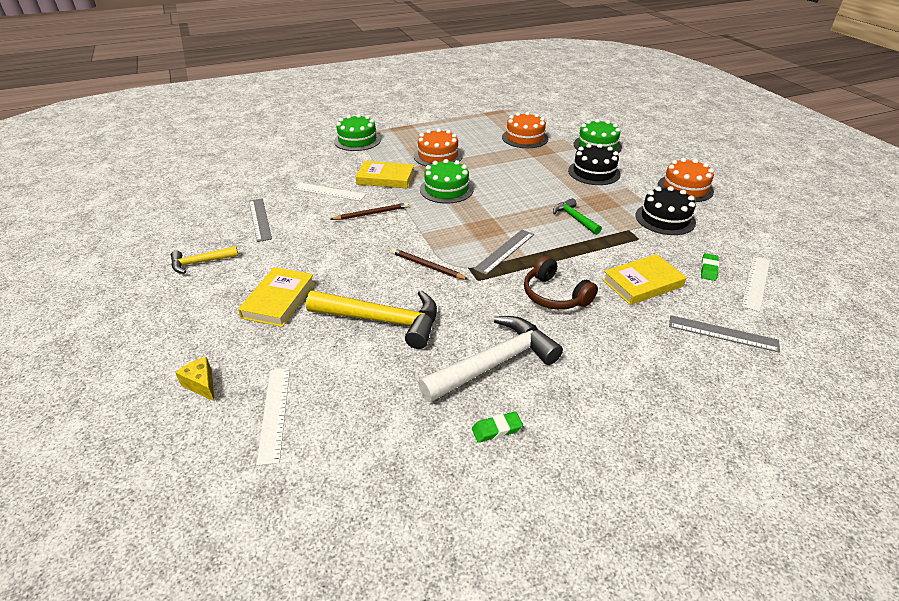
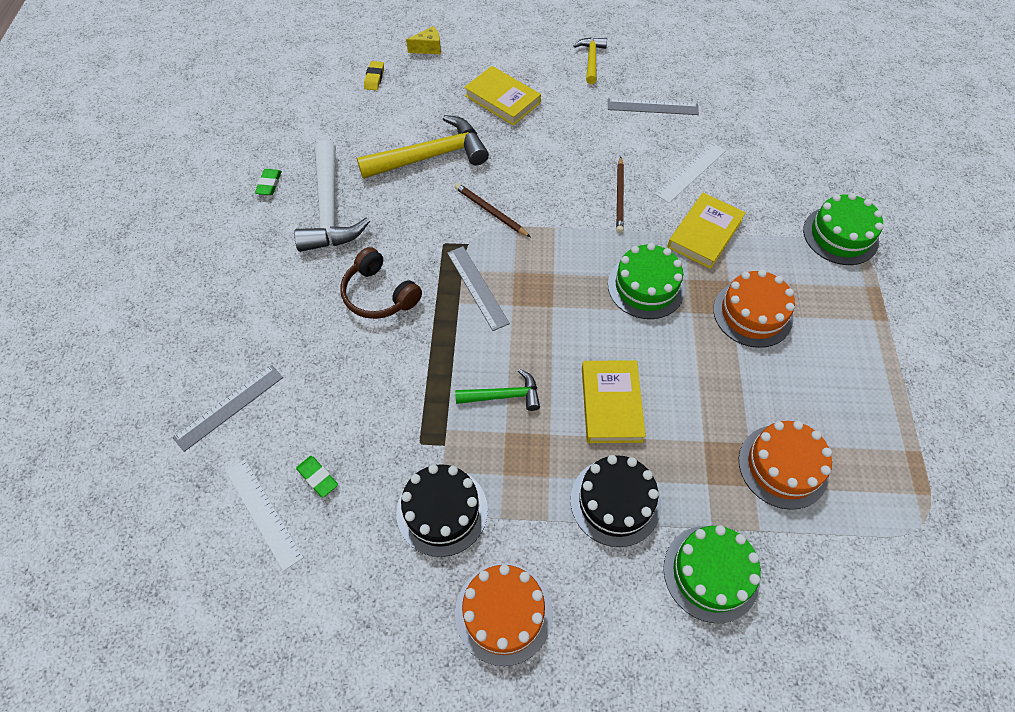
camera: 115 degrees right, 20 degrees up
white ruler [257,368,290,466] -> yellow eraser [364,61,384,90]
yellow hammer [306,290,437,349] -> yellow hammer turned 150 degrees counterclockwise [357,115,489,179]
brown pencil [391,248,469,280] -> brown pencil turned 105 degrees counterclockwise [455,183,531,237]
brown headphones [524,256,598,310] -> brown headphones turned 120 degrees counterclockwise [340,247,422,319]
yellow book [602,254,687,305] -> yellow book moved to [582,360,646,443]

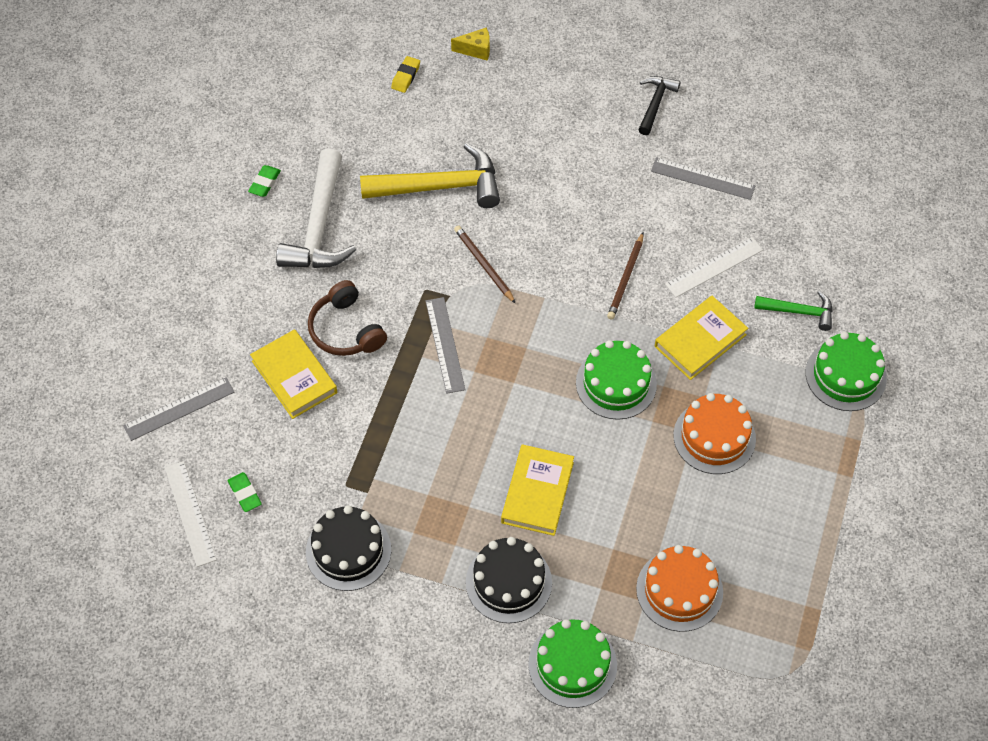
camera: 15 degrees right, 0 degrees up
green hammer [455,369,540,411] -> green hammer moved to [754,291,833,331]
orange cake [455,563,553,666] -> none
yellow book [464,66,541,126] -> yellow book moved to [250,329,337,419]
yellow hammer [573,37,607,84] -> black hammer [638,76,681,135]

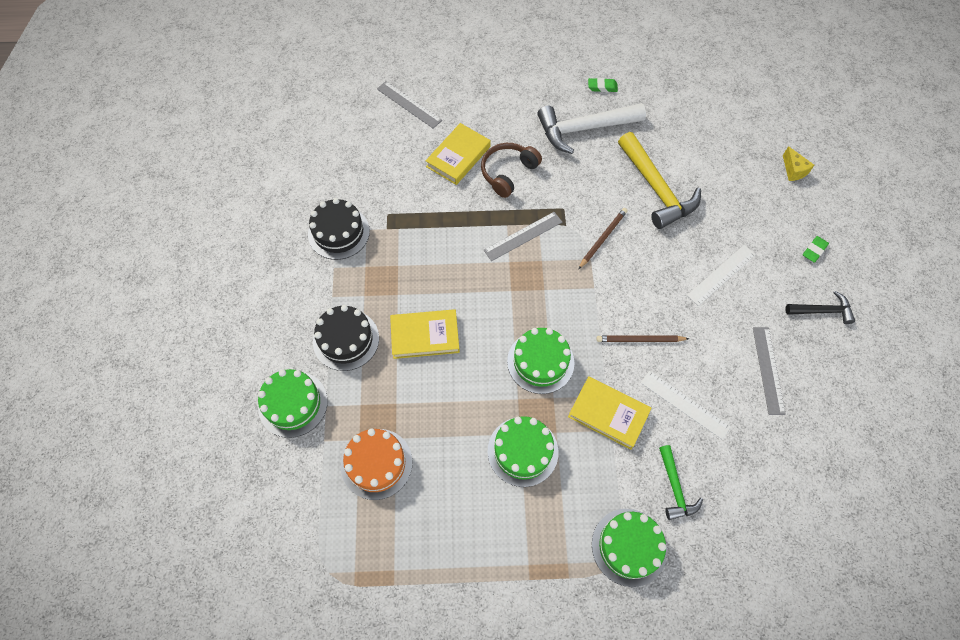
camera: 70 degrees right, 5 degrees up
white ruler [165,461,217,567] -> white ruler moved to [687,245,756,306]
green eraser [228,472,262,512] -> green eraser moved to [803,236,829,263]
yellow eraser [391,56,420,93] -> none
orange cake [673,393,756,474] -> green cake [488,416,558,487]

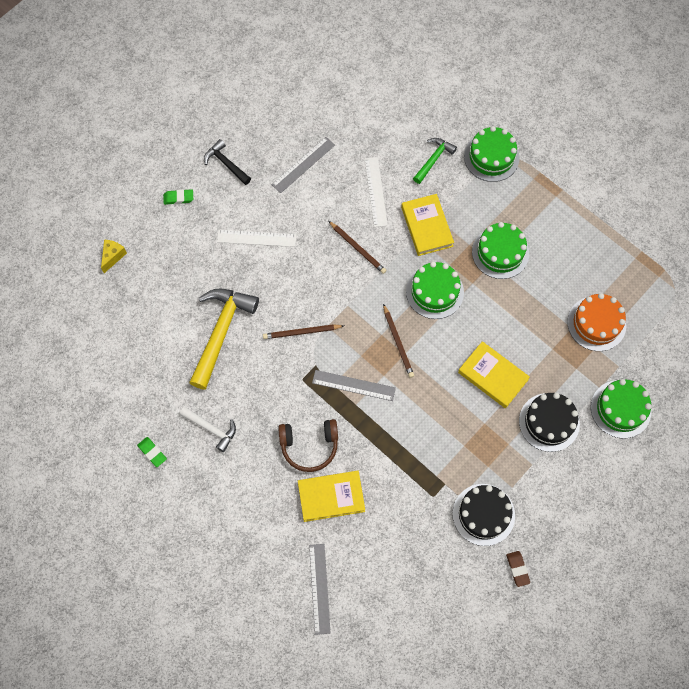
camera: 135 degrees left, 5 degrees up
white hammer [537,103,646,154] -> white hammer [179,407,236,452], size x0.54
none -> brown pencil [383,304,414,378]
none -> brown eraser [506,551,530,587]

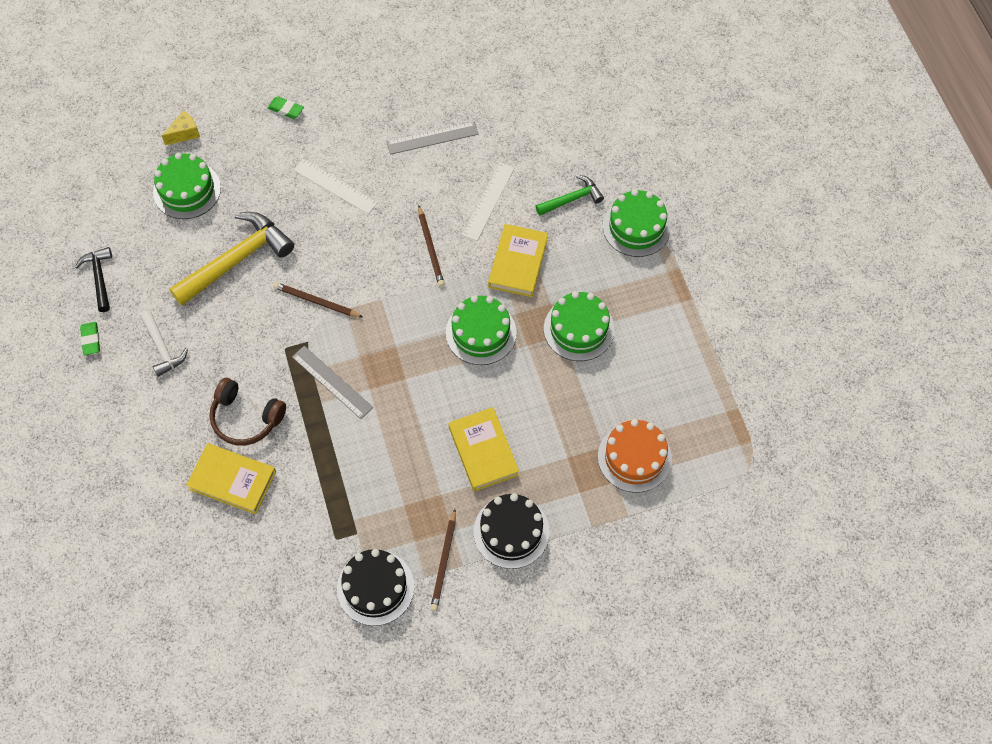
camera: 30 degrees right, 5 degrees down
black hammer [204,139,251,185] -> black hammer moved to [75,247,112,312]
grey ruler [309,544,331,635] -> none
brown pencil [383,304,414,378] -> brown pencil moved to [430,509,456,611]
brown eraser [506,551,530,587] -> none
green cake [591,379,652,439] -> green cake moved to [153,153,221,219]

